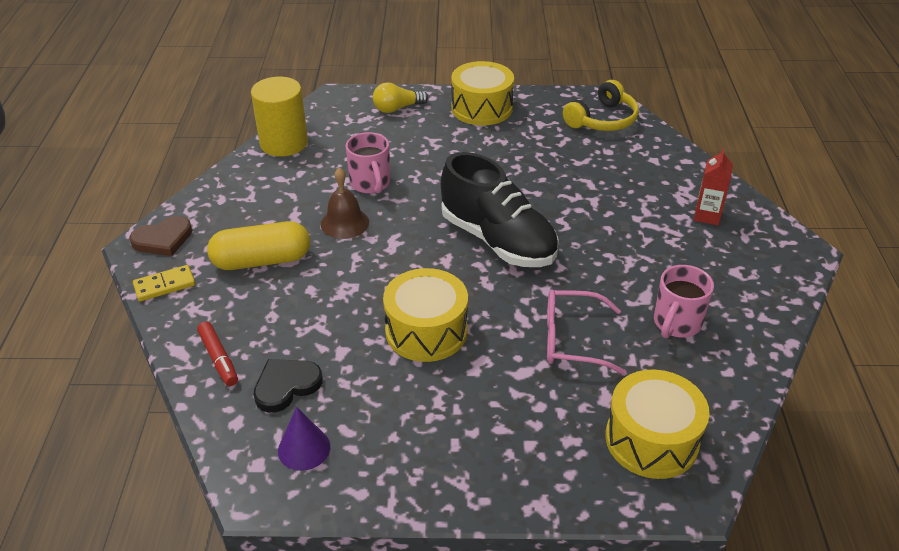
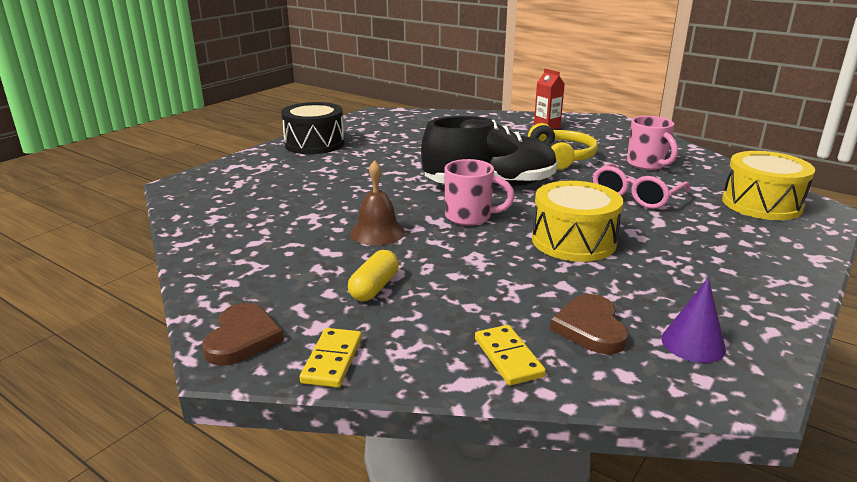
camera: 55 degrees left, 15 degrees down
red marker [197,321,238,386] -> yellow domino [475,325,546,385]
yellow capsule [207,221,310,270] -> yellow capsule [348,250,399,301], size x0.60
yellow cylinder [251,77,308,156] -> none
black heart [253,359,323,413] -> brown heart [550,294,628,354]
pink mug [345,132,390,194] -> pink mug moved to [444,159,515,226]
yellow light bulb [373,82,428,113] -> none
yellow drum [451,61,514,125] -> black drum [281,102,345,154]
yellow headphones [563,80,639,131] -> yellow headphones moved to [528,123,598,170]

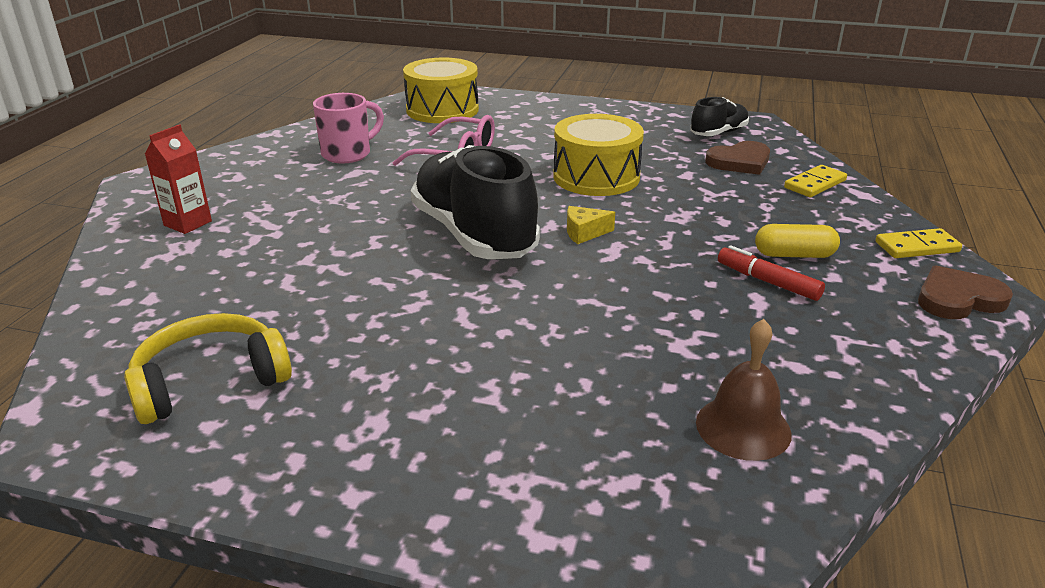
camera: 110 degrees left, 5 degrees up
black drum [281,102,345,154] -> none
brown bell [350,160,405,245] -> brown bell moved to [696,319,792,461]
pink mug [444,159,515,226] -> yellow cheese [567,206,615,244]
yellow headphones [528,123,598,170] -> yellow headphones moved to [124,313,292,424]
purple cone [662,278,726,363] -> black shoe [690,97,749,136]
none -> red marker [718,245,825,301]

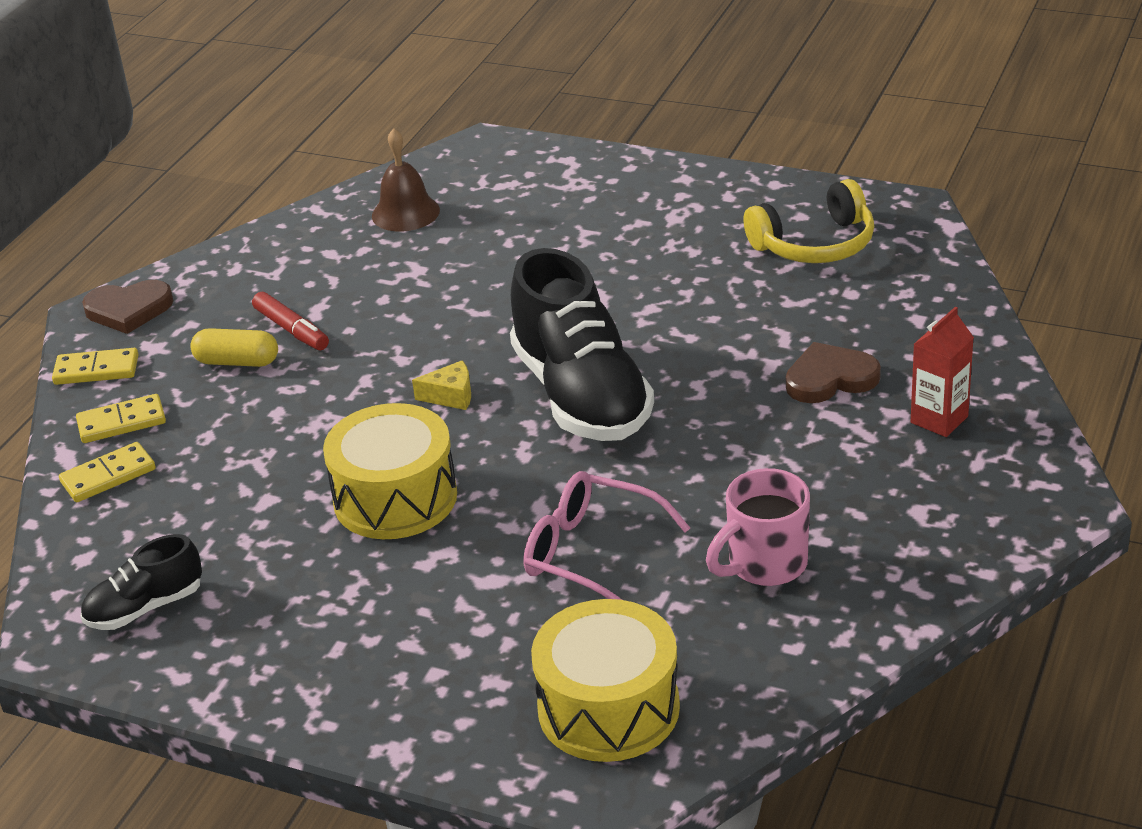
camera: 170 degrees left, 5 degrees up
brown heart [705,141,770,175] -> brown heart moved to [786,342,881,403]
none -> yellow domino [76,394,166,443]

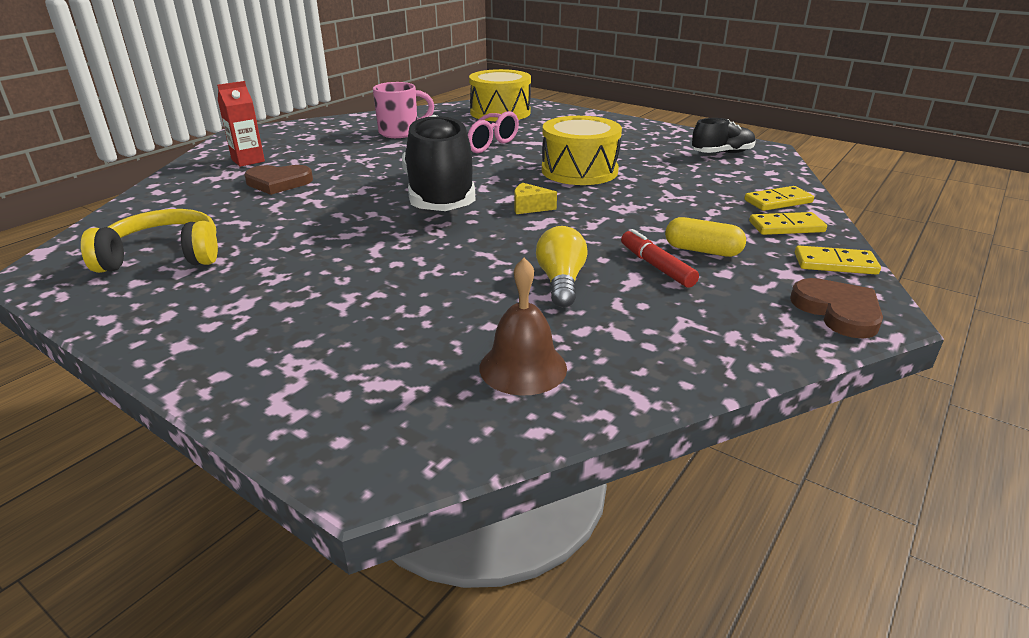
camera: 170 degrees left, 5 degrees down
brown heart [82,280,173,334] -> brown heart turned 60 degrees clockwise [790,278,883,339]
none -> yellow light bulb [536,226,588,307]

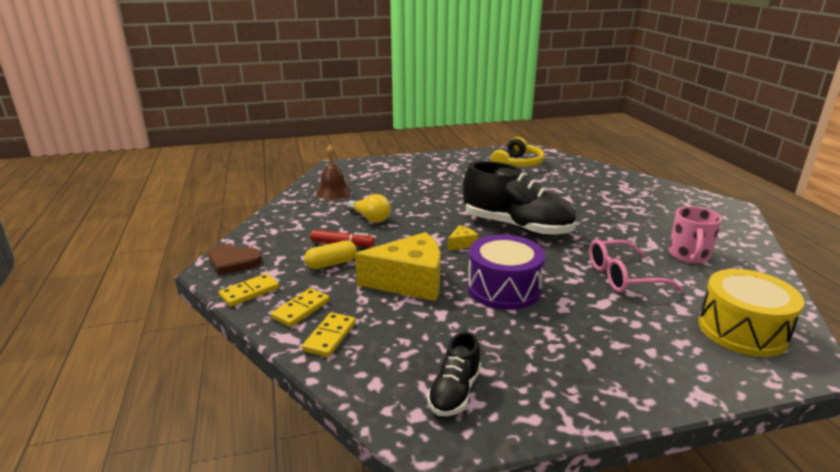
camera: 130 degrees right, 5 degrees down
red carton [217,81,265,167] -> none
brown heart [244,165,313,195] -> none
yellow drum [542,116,622,185] -> purple drum [468,235,545,310]
none -> yellow cheese [355,232,440,301]

